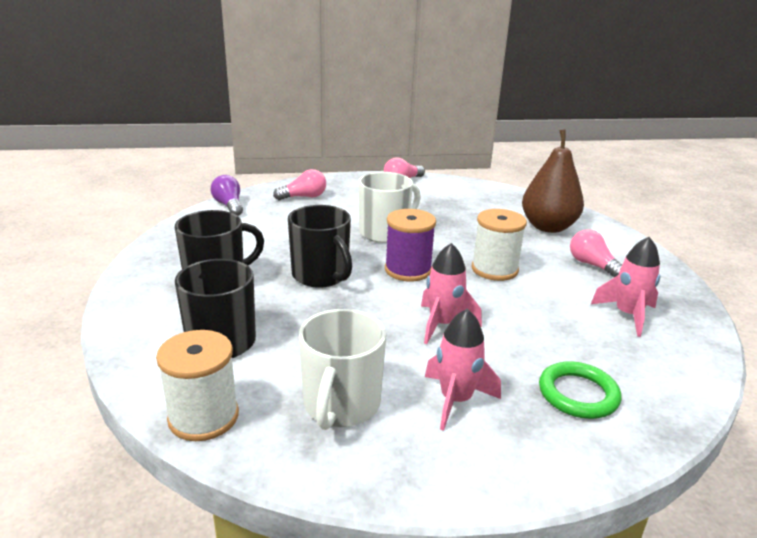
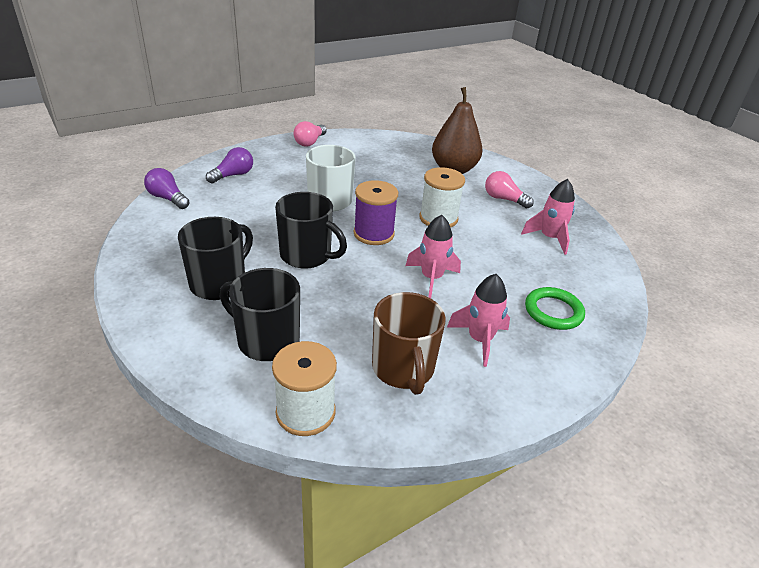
camera: 25 degrees left, 10 degrees up
pink light bulb [273,169,326,200] -> purple light bulb [206,147,253,183]
white mug [299,309,386,430] -> brown mug [372,292,446,395]

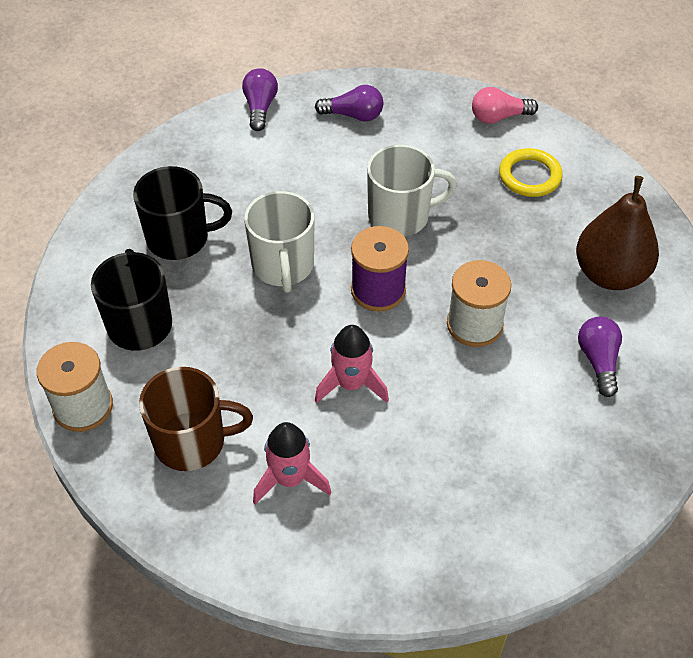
camera: 55 degrees right, 15 degrees up
black mug [275,192,347,269] -> white mug [244,191,314,293]
brown mug [372,292,446,395] -> brown mug turned 135 degrees counterclockwise [139,367,253,471]
pink light bulb [485,171,534,208] -> purple light bulb [578,317,622,397]
pink rocket [521,179,575,255] -> none
green ring [525,287,585,330] -> none
none -> yellow ring [499,148,563,197]

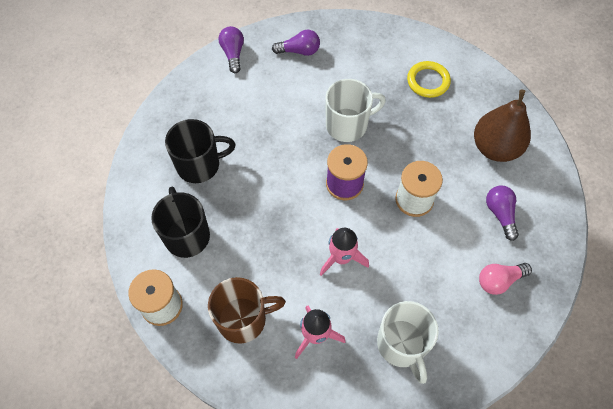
camera: 10 degrees left, 10 degrees up
white mug [244,191,314,293] -> white mug moved to [377,301,439,384]
pink light bulb [472,87,538,124] -> pink light bulb moved to [479,263,532,295]

